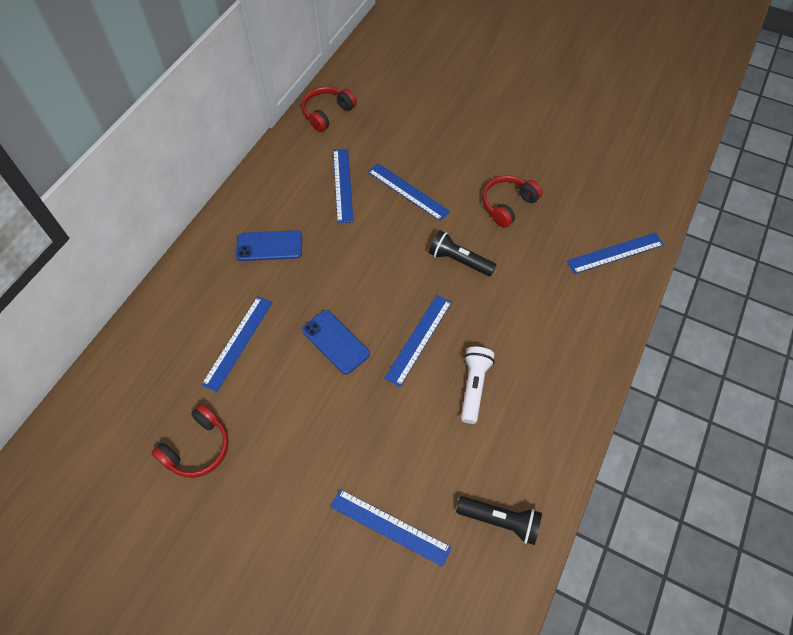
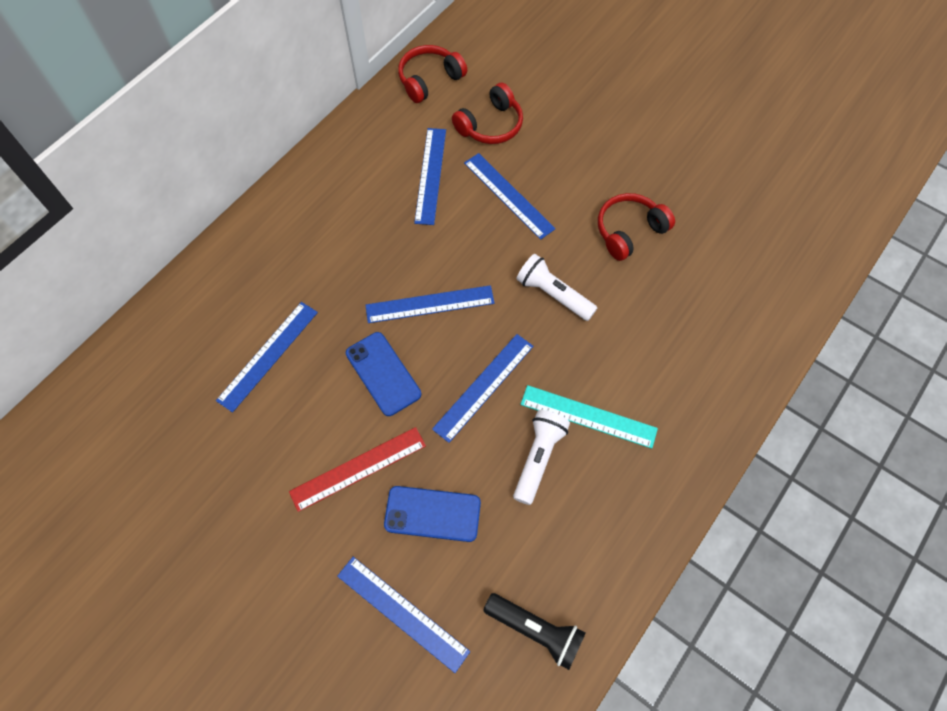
camera: 10 degrees right, 5 degrees up
red headphones [151,404,229,478] -> red headphones moved to [452,83,523,144]
blue phone [236,230,302,261] -> blue phone moved to [384,486,481,542]
black flashlight [428,230,496,276] -> white flashlight [517,254,597,321]
blue ruler [567,233,664,274] -> blue ruler moved to [365,285,495,323]
none -> red ruler [289,427,426,512]
none -> turquoise ruler [521,385,658,449]

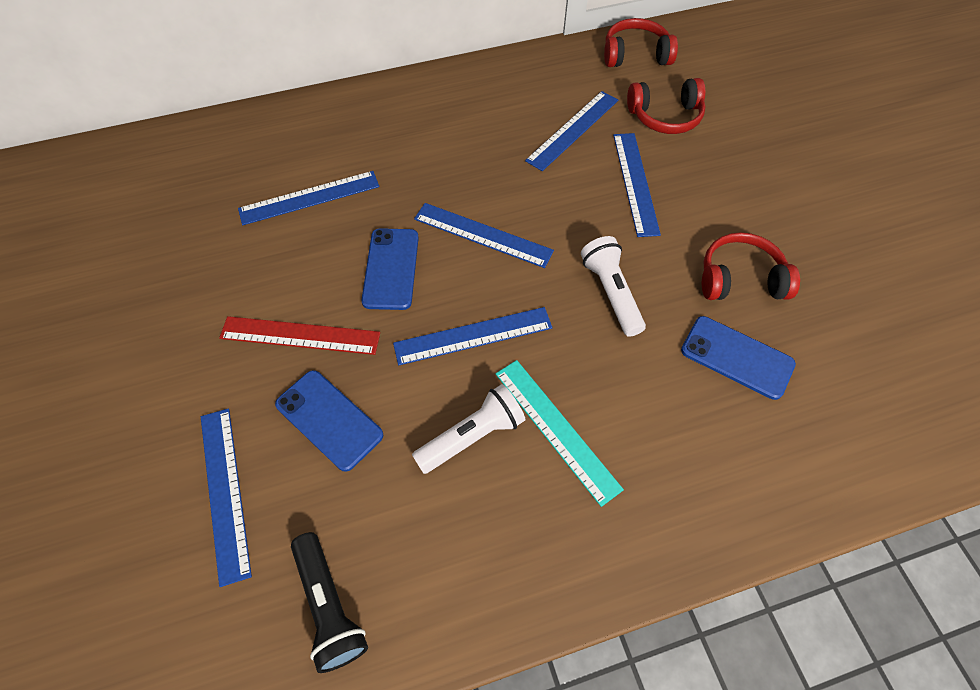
camera: 35 degrees right, 5 degrees down
none -> blue phone [681,316,796,400]

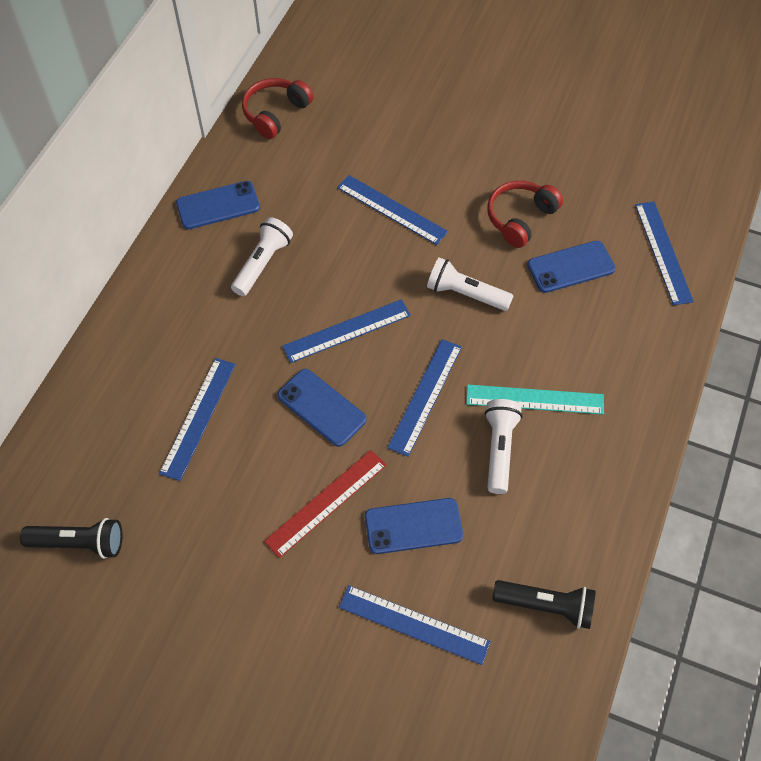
camera: 50 degrees left, 0 degrees up
blue ruler [525,91,618,171] -> blue ruler moved to [635,202,694,305]
red headphones [627,78,705,134] -> none
none -> black flashlight [20,518,122,559]
none -> blue phone [176,181,260,229]
none -> white flashlight [231,217,293,296]

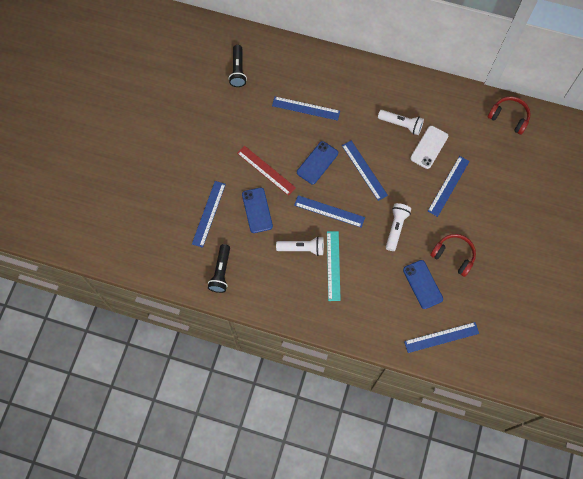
camera: 85 degrees right, 10 degrees up
blue phone [176,181,260,229] -> none
none -> white phone [410,126,448,169]

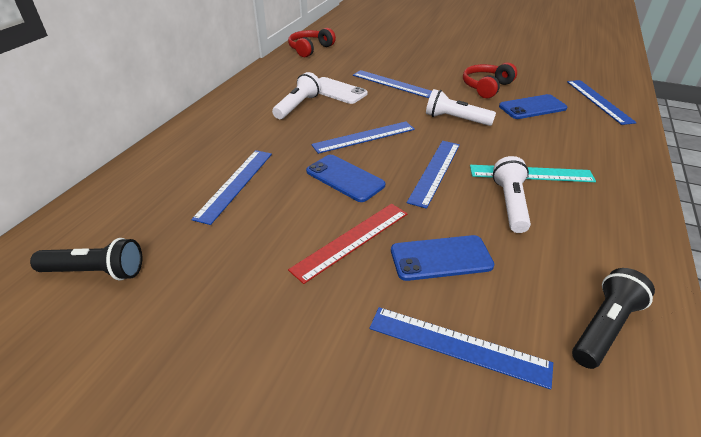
camera: 85 degrees left, 30 degrees down
black flashlight [208,244,230,293] -> black flashlight turned 60 degrees counterclockwise [572,268,655,369]

